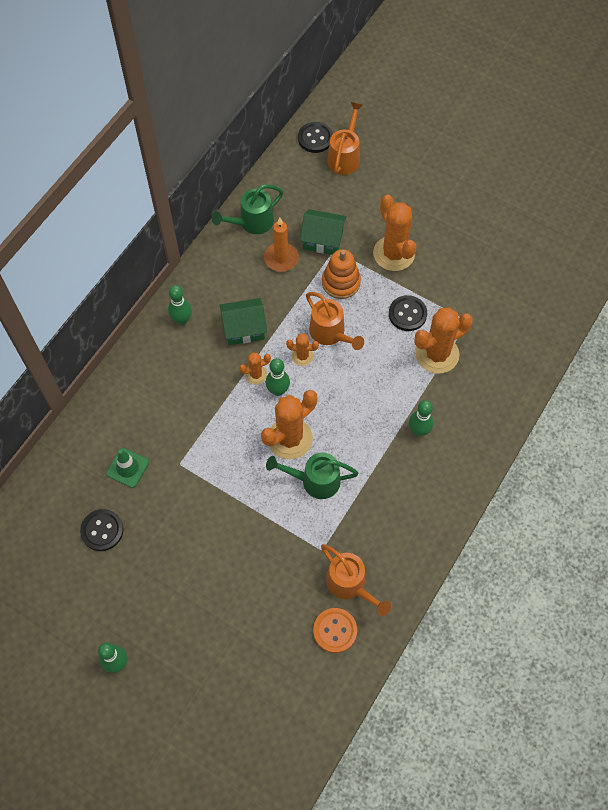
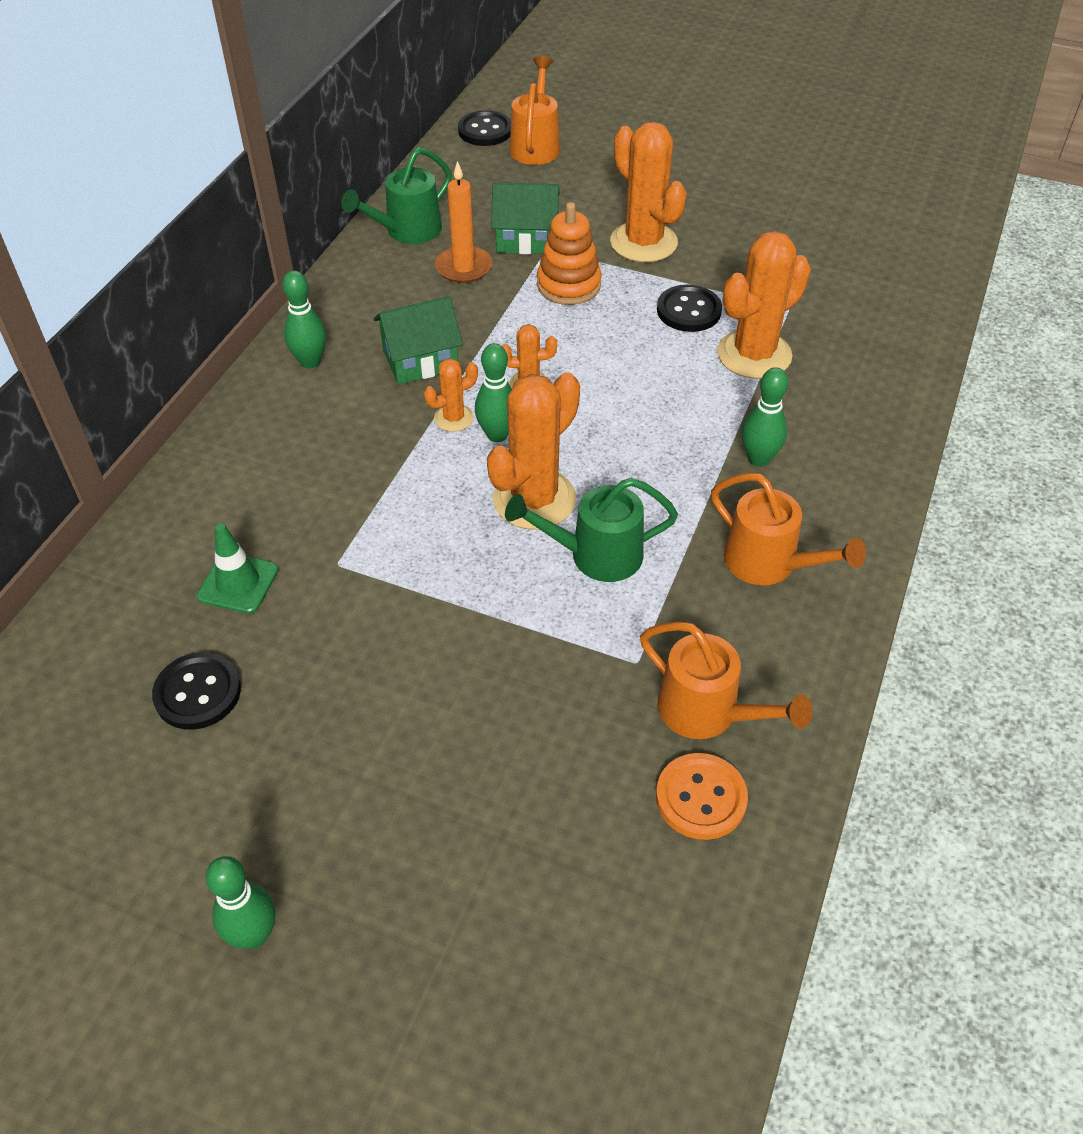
camera: 10 degrees left, 15 degrees down
orange watering can [306,292,364,350] -> orange watering can moved to [711,473,866,585]

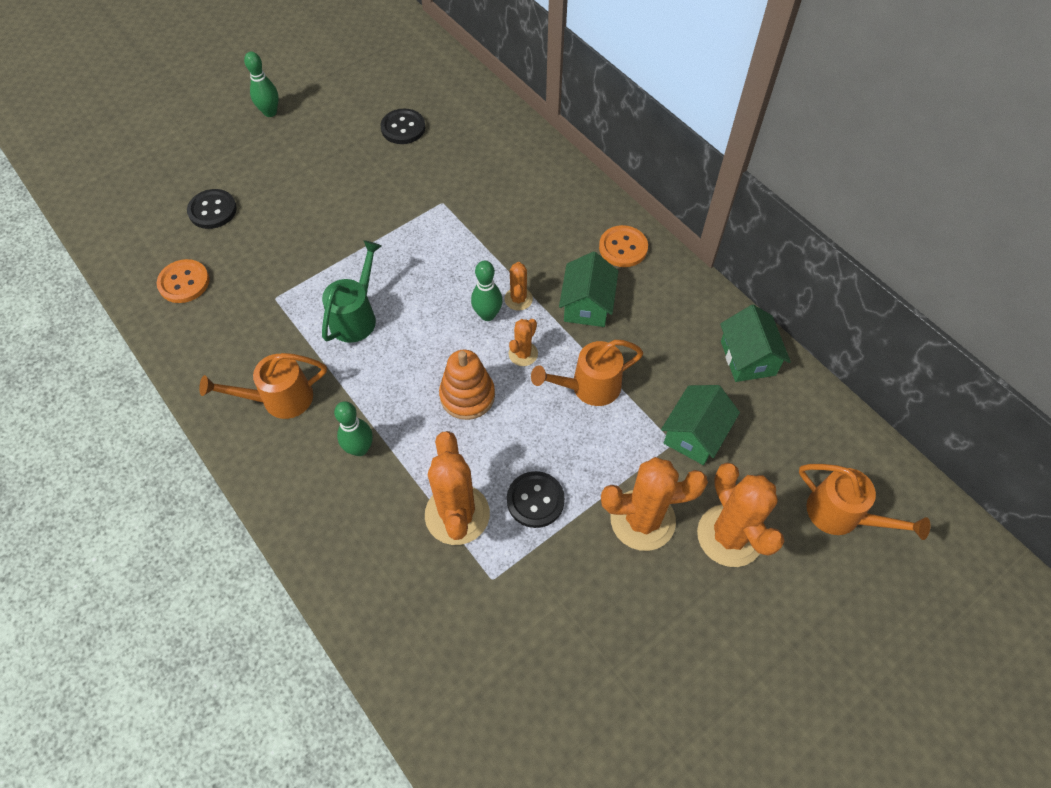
camera: 120 degrees right, 10 degrees up
green traffic cone [197,523,278,614] -> none
green bowling pin [282,270,326,368] -> orange button [599,225,648,267]
green watering can [341,147,452,244] -> green house [720,305,791,382]
orange candle [435,161,493,283] -> none
black button [458,110,511,146] -> black button moved to [187,189,237,229]
orange cactus [487,372,580,530] -> orange cactus moved to [697,463,785,567]
orange stacking toy [537,202,602,305] -> orange stacking toy moved to [439,350,495,420]
orange watering can [640,622,812,739] -> orange watering can moved to [531,340,644,406]

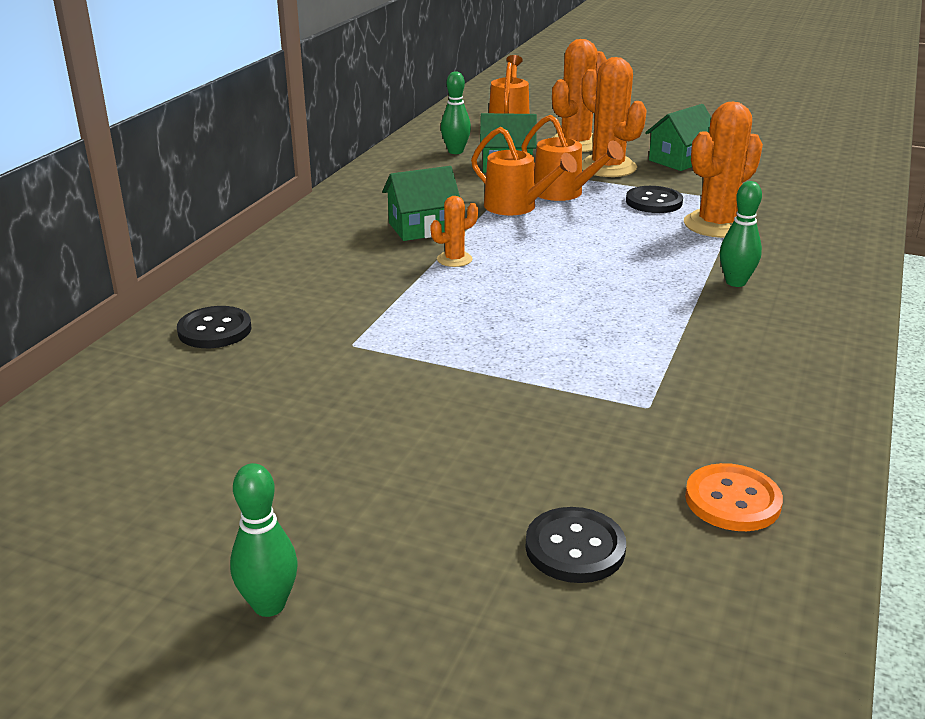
camera: 120 degrees left, 30 degrees down
orange watering can [199,353,327,419] -> orange watering can moved to [521,115,624,201]
green watering can [322,240,382,343] -> none
black button [381,109,425,144] -> black button moved to [177,306,251,348]
orange stacking toy [439,350,495,420] -> none
green bowling pin [471,261,503,321] -> green bowling pin moved to [441,71,471,154]
orange cactus [509,319,538,366] -> none
orange button [599,225,648,267] -> none
green house [720,305,791,382] -> green house moved to [645,104,711,171]

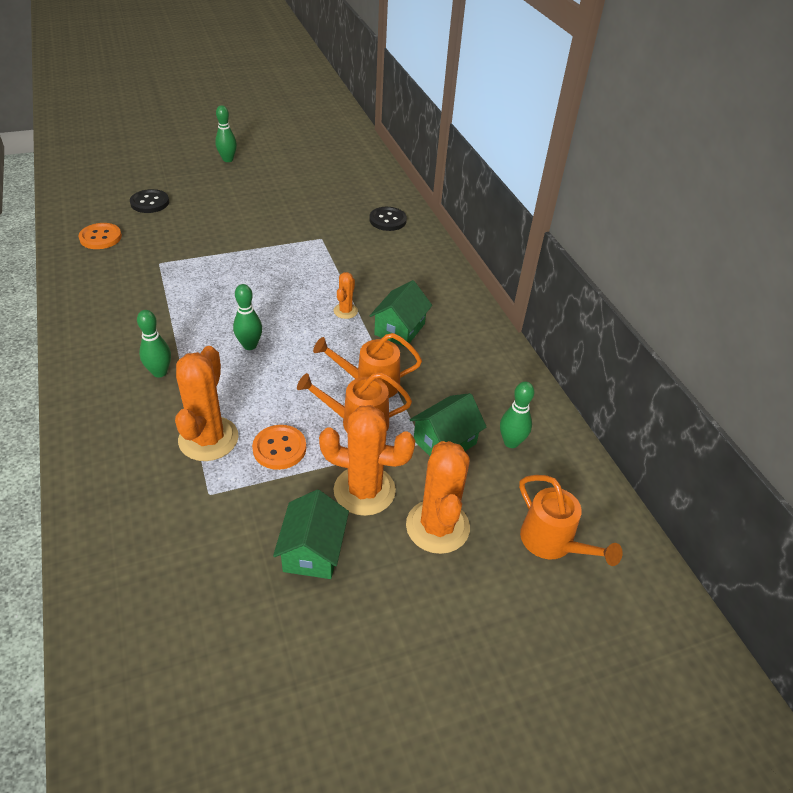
camera: 135 degrees right, 15 degrees up
black button [626,186,683,213] -> orange button [252,425,306,470]
none -> green bowling pin [233,284,262,350]

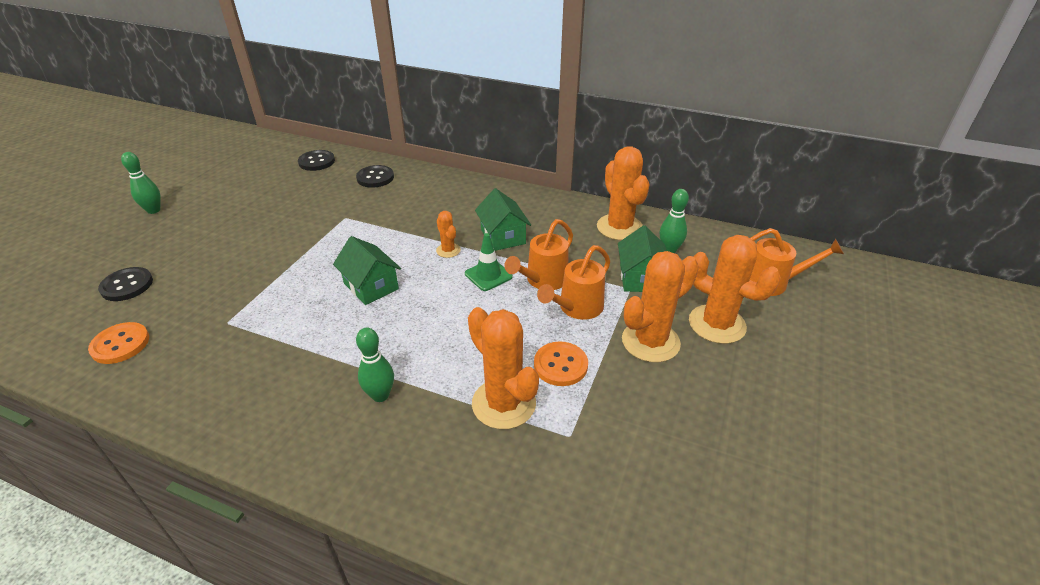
camera: 45 degrees left, 5 degrees down
green bowling pin [233,284,262,350] -> none
green house [273,490,349,579] -> green house moved to [333,236,401,305]
none -> black button [298,150,335,171]
none -> green traffic cone [465,233,513,291]
none -> orange cactus [597,146,650,240]

